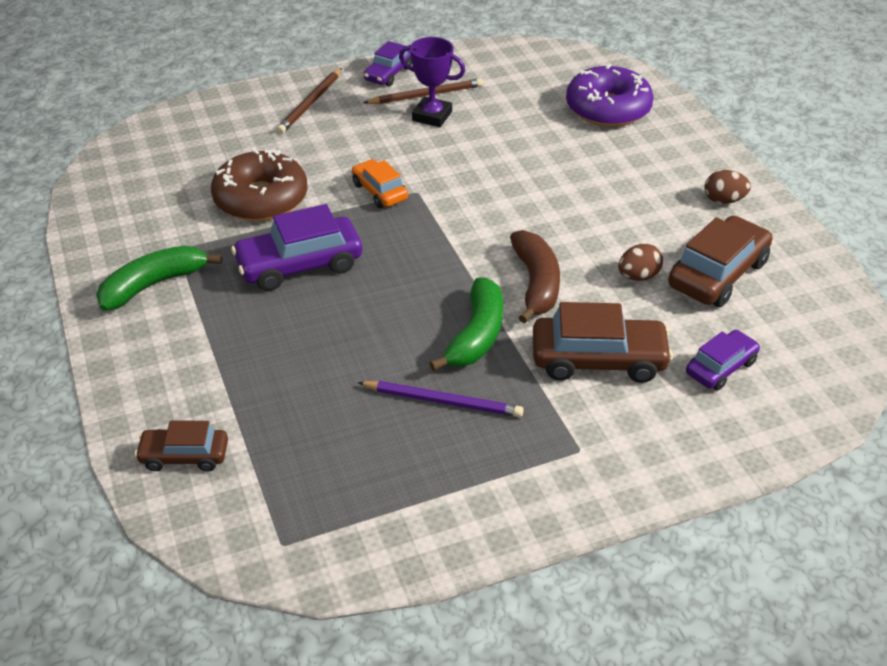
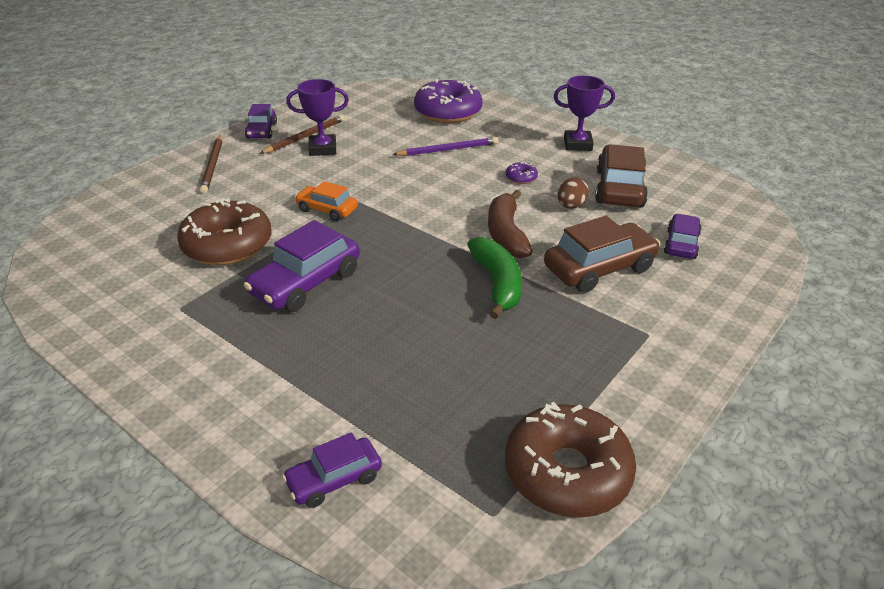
camera: 30 degrees left, 5 degrees down
green banana [96,246,222,311] -> none
brown car [135,421,228,472] -> purple car [282,432,382,508]
purple pencil [358,381,524,417] -> purple pencil moved to [392,137,498,156]
brown banana [510,230,560,324] -> brown banana turned 150 degrees counterclockwise [488,190,533,258]
brown egg [704,170,751,204] -> purple trophy [553,75,615,151]
none -> brown donut [505,402,636,518]
none -> purple donut [506,162,538,184]

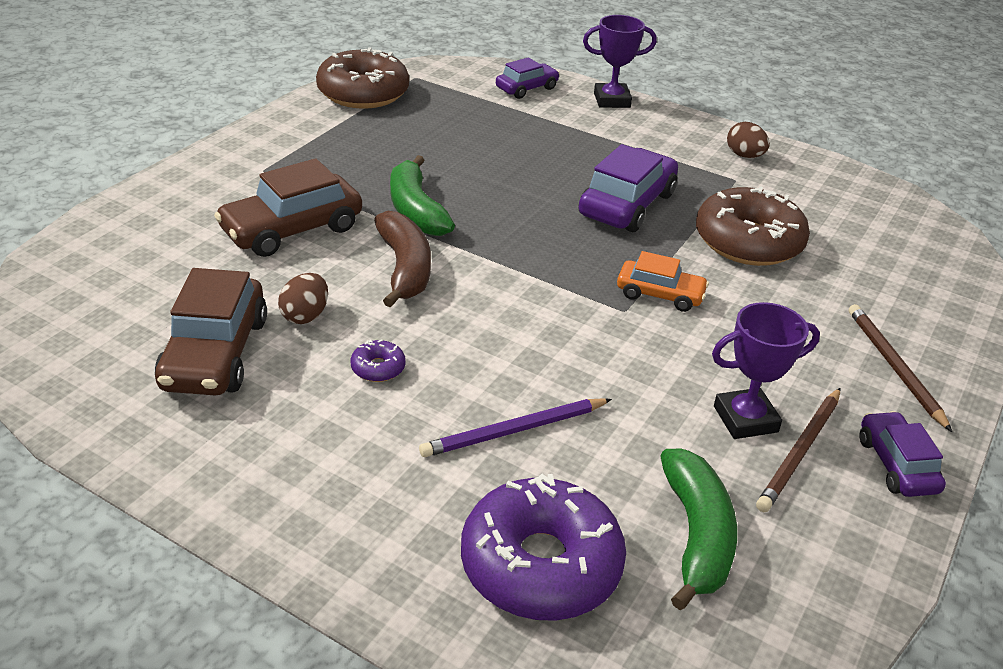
camera: 170 degrees right, 0 degrees up
purple trophy [553,75,615,151] -> purple trophy moved to [583,15,657,108]
purple car [664,214,702,259] -> none
none -> green banana [660,449,737,610]
none -> brown egg [727,122,770,158]

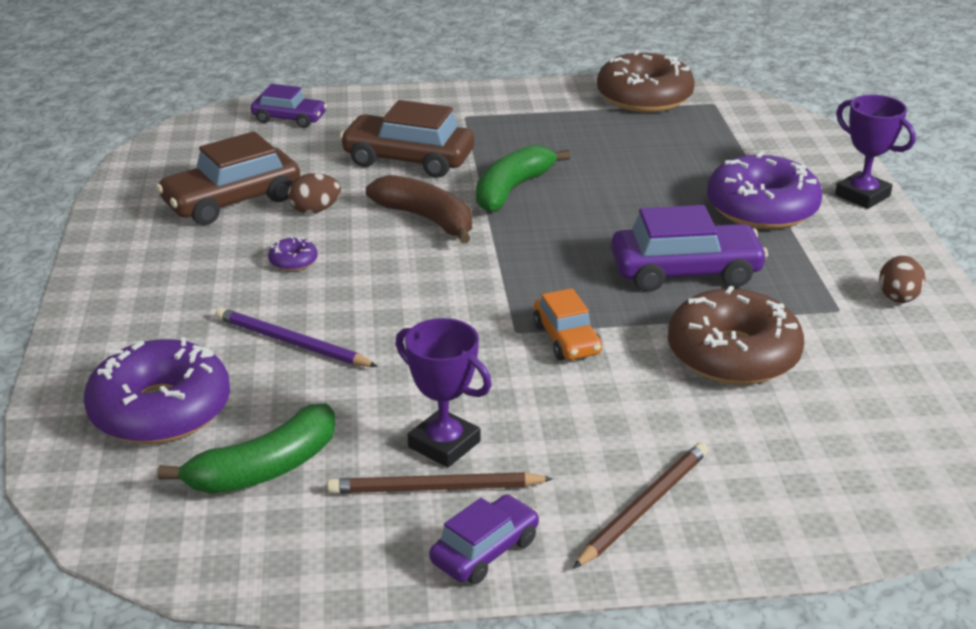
camera: 55 degrees right, 5 degrees down
brown banana [374,211,431,308] -> brown banana turned 90 degrees counterclockwise [366,175,472,244]
purple car [496,57,560,99] -> purple car moved to [251,84,327,128]
none -> purple donut [707,152,822,229]

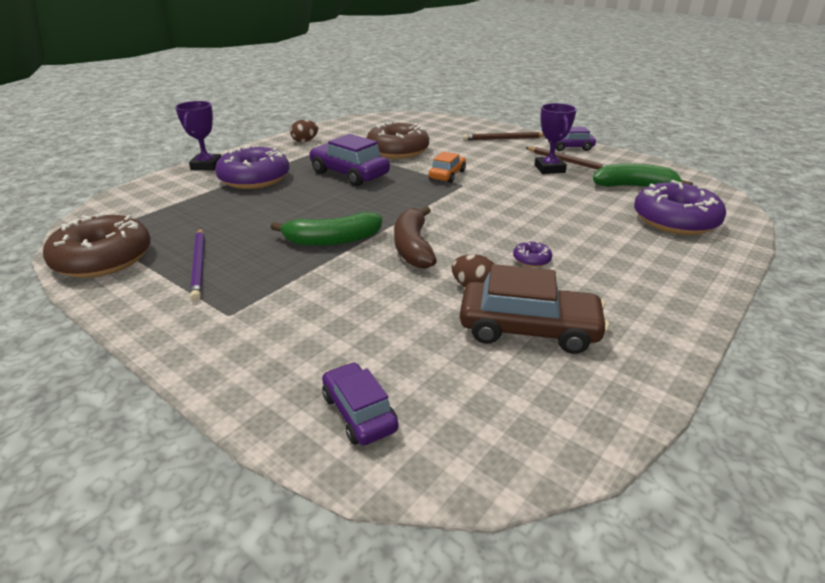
camera: 135 degrees left, 0 degrees up
purple pencil [215,307,378,367] -> purple pencil moved to [190,228,205,301]
brown car [339,100,474,178] -> none

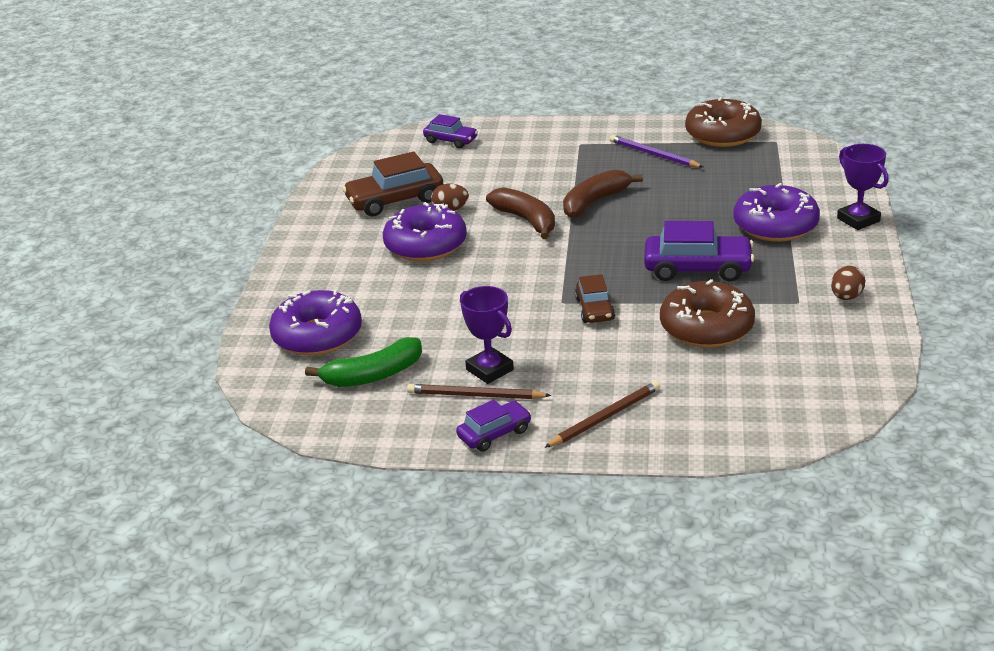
camera: 150 degrees right, 0 degrees up
green banana [270,212,382,246] -> brown banana [563,169,643,218]
orange car [429,152,466,183] -> brown car [575,274,615,323]
purple donut [513,241,552,267] -> purple donut [383,202,467,261], size x2.46

